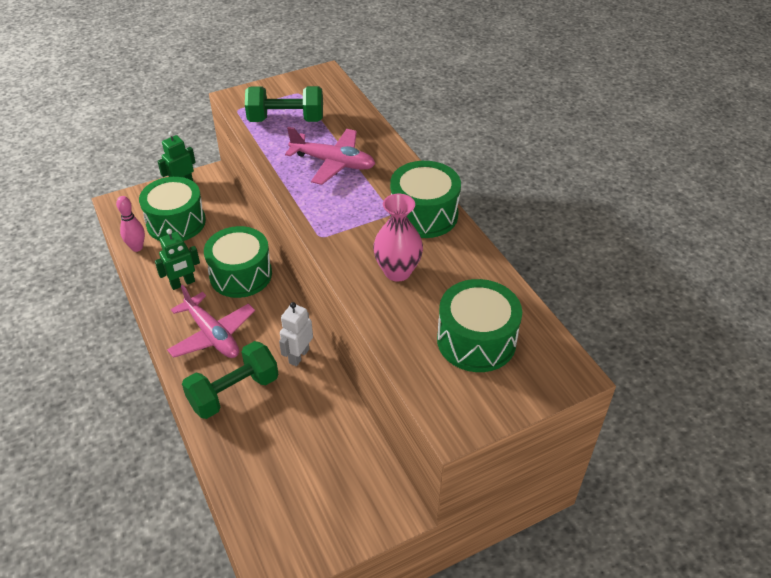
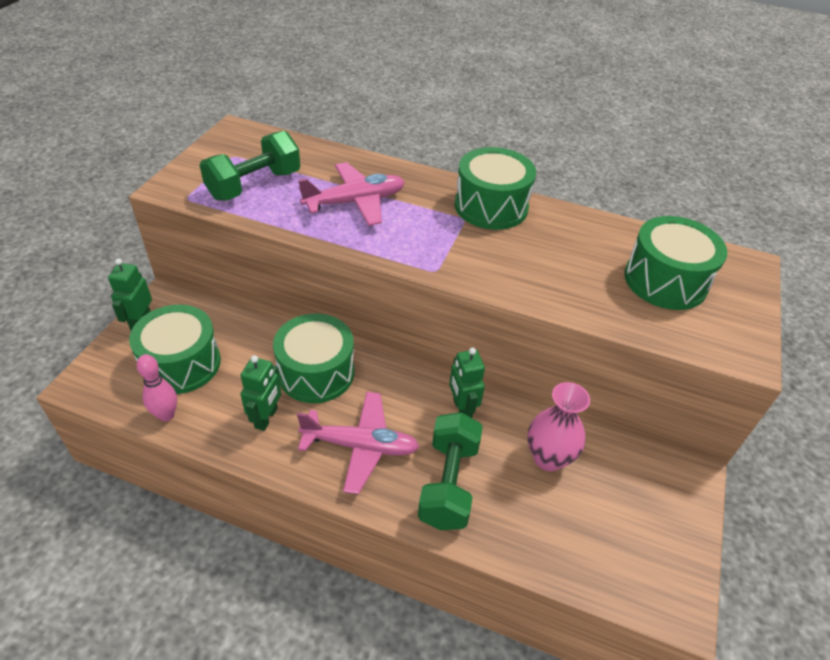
camera: 45 degrees left, 0 degrees up
white robot [279,302,313,366] -> green robot [449,348,485,418]
pink vase [373,194,423,281] -> pink vase moved to [527,382,590,471]

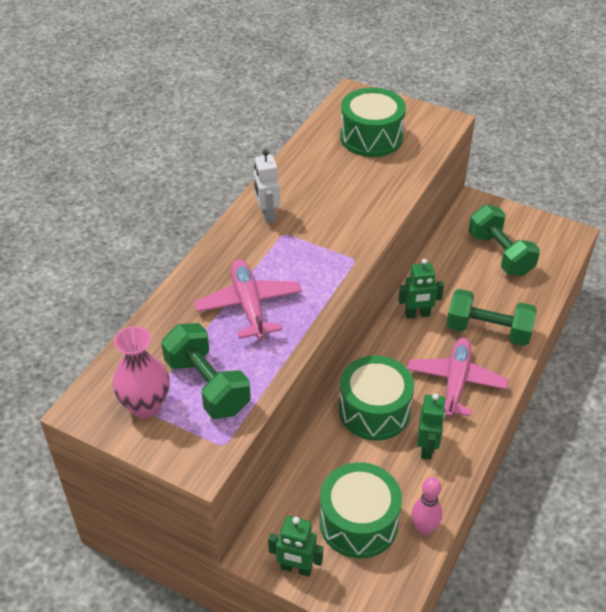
camera: 80 degrees left, 0 degrees up
green robot [240,355,281,431] -> green robot turned 75 degrees clockwise [417,393,446,460]
green drum [455,147,536,230] -> white robot [254,150,280,223]
pink vase [527,382,590,471] -> pink vase moved to [113,326,169,419]
none -> green dumbbell [468,205,540,276]

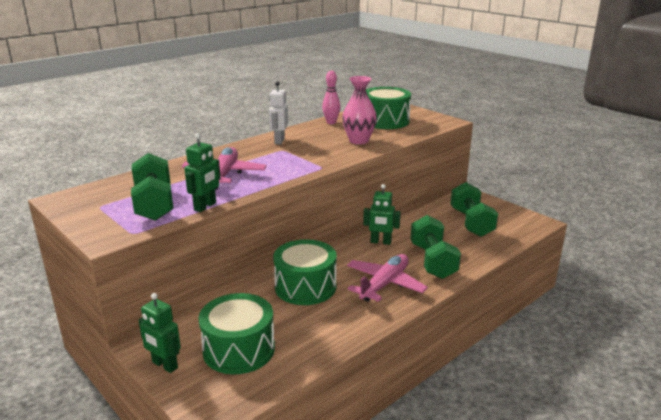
camera: 20 degrees right, 20 degrees down
pink vase [113,326,169,419] -> pink vase moved to [342,76,377,144]
pink bowling pin [411,477,442,535] -> pink bowling pin moved to [322,70,341,124]
green robot [417,393,446,460] -> green robot moved to [184,133,221,212]
green dumbbell [446,289,537,346] -> green dumbbell turned 45 degrees clockwise [411,215,461,279]

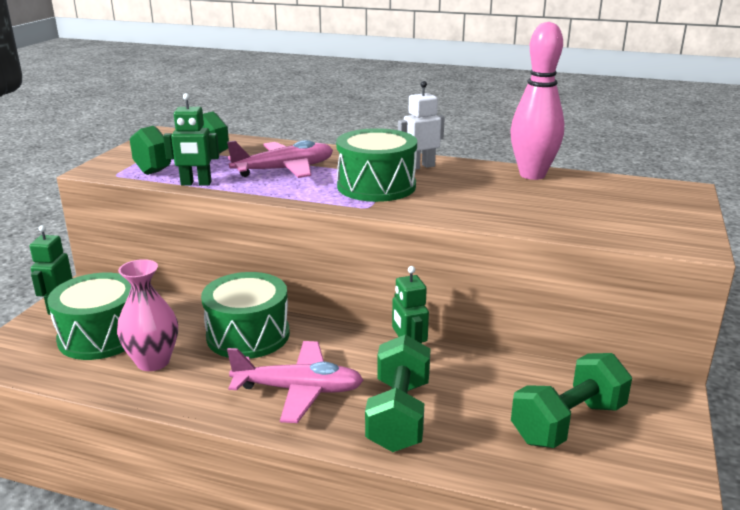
camera: 60 degrees right, 0 degrees up
pink bowling pin [322,70,341,124] -> pink bowling pin [510,22,564,180], size x1.78
pink vase [342,76,377,144] -> pink vase moved to [117,259,178,371]
green drum [366,87,411,129] -> green drum moved to [336,128,417,202]
green dumbbell [411,215,461,279] -> green dumbbell turned 45 degrees counterclockwise [365,334,431,452]

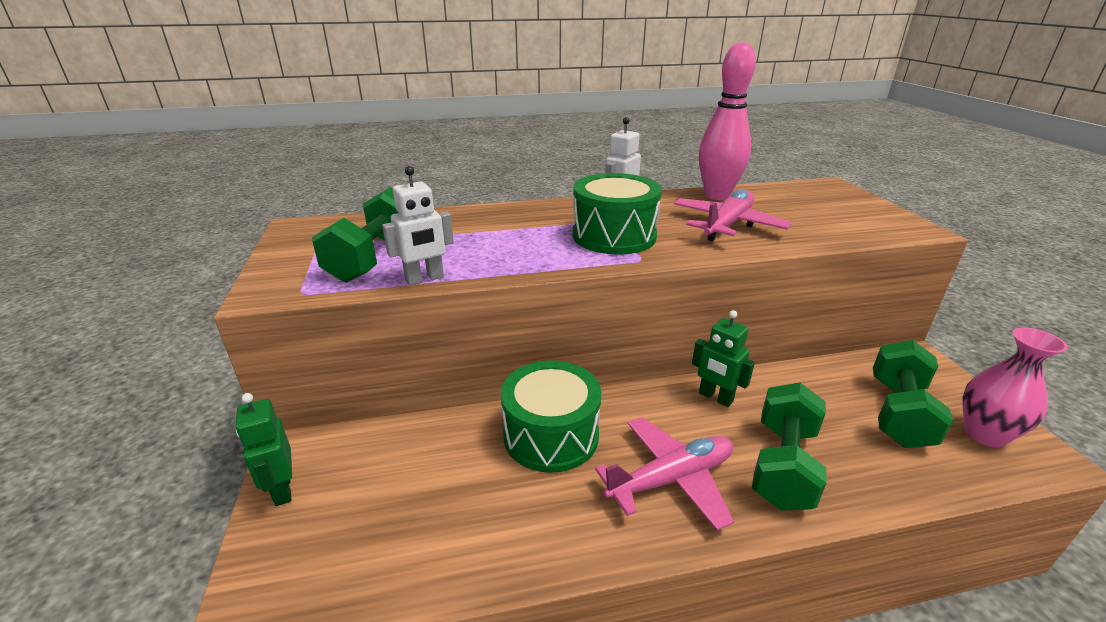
camera: 30 degrees left, 5 degrees up
green drum [47,273,131,360] -> none
pink vase [117,259,178,371] -> pink vase moved to [963,327,1068,447]
green robot [163,93,219,186] -> white robot [382,166,454,286]
pink plane [227,140,333,178] -> pink plane moved to [674,189,792,241]
green dumbbell [365,334,431,452] -> green dumbbell turned 45 degrees clockwise [752,383,826,511]

